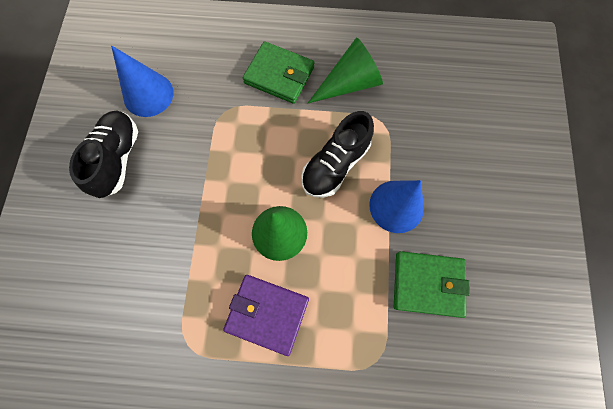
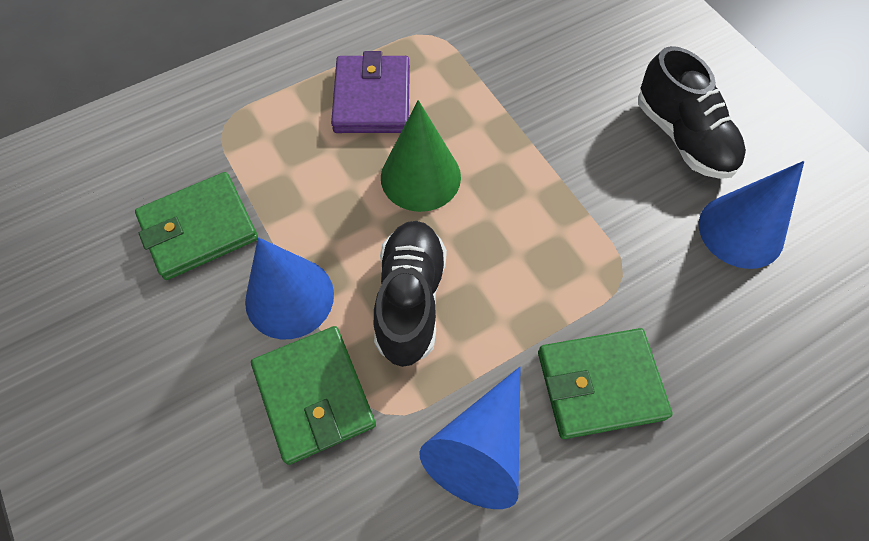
camera: 145 degrees right, 10 degrees down
purple wallet [223,275,309,356] -> purple wallet turned 75 degrees counterclockwise [331,51,410,133]
green cone [308,38,383,103] -> blue cone [419,367,520,509]
none -> green wallet [251,326,376,465]

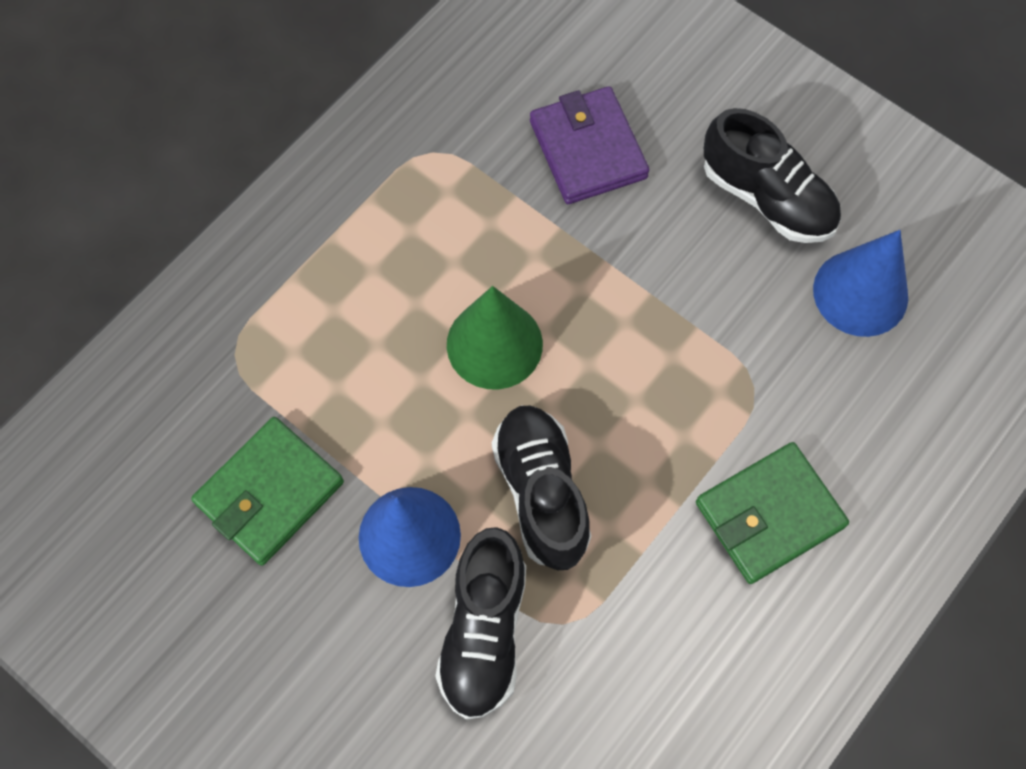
camera: 20 degrees left, 5 degrees up
green wallet [251,326,376,465] -> black shoe [435,527,526,720]
purple wallet [331,51,410,133] -> purple wallet moved to [530,86,649,204]
blue cone [419,367,520,509] -> none

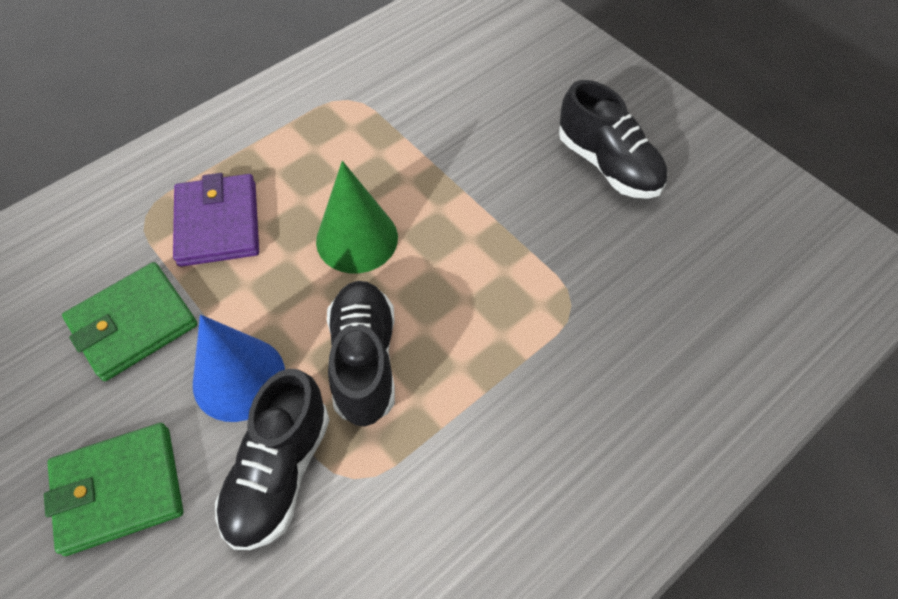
camera: 10 degrees right, 10 degrees down
purple wallet [530,86,649,204] -> purple wallet moved to [173,173,259,267]
green wallet [696,442,849,584] -> green wallet moved to [44,423,183,556]
blue cone [813,230,908,337] -> none

